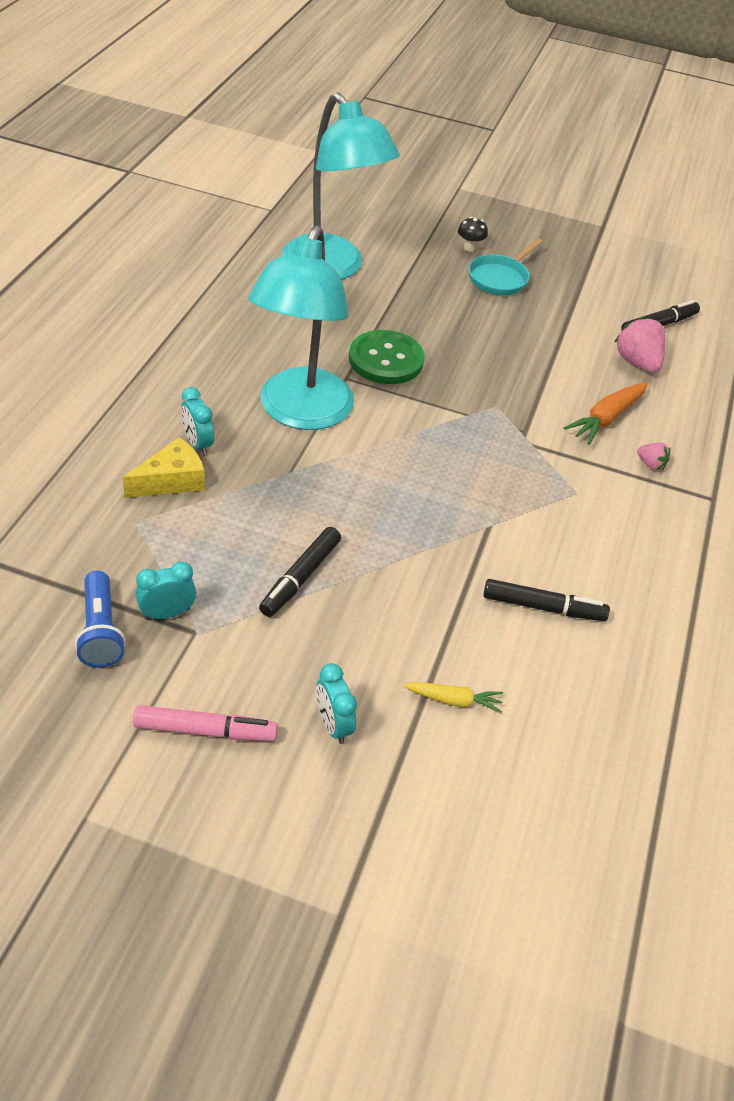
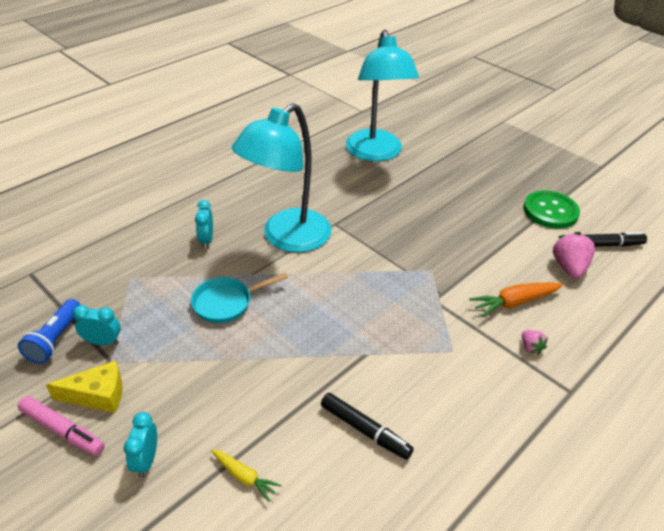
camera: 30 degrees right, 5 degrees down
yellow cheese [122,437,205,498] -> yellow cheese moved to [46,361,122,413]
black marker [259,527,341,617] -> none
green button [349,330,425,384] -> green button moved to [523,190,580,229]
black mushroom [458,217,488,252] -> none
turquoise pan [469,238,543,296] -> turquoise pan moved to [191,273,288,323]

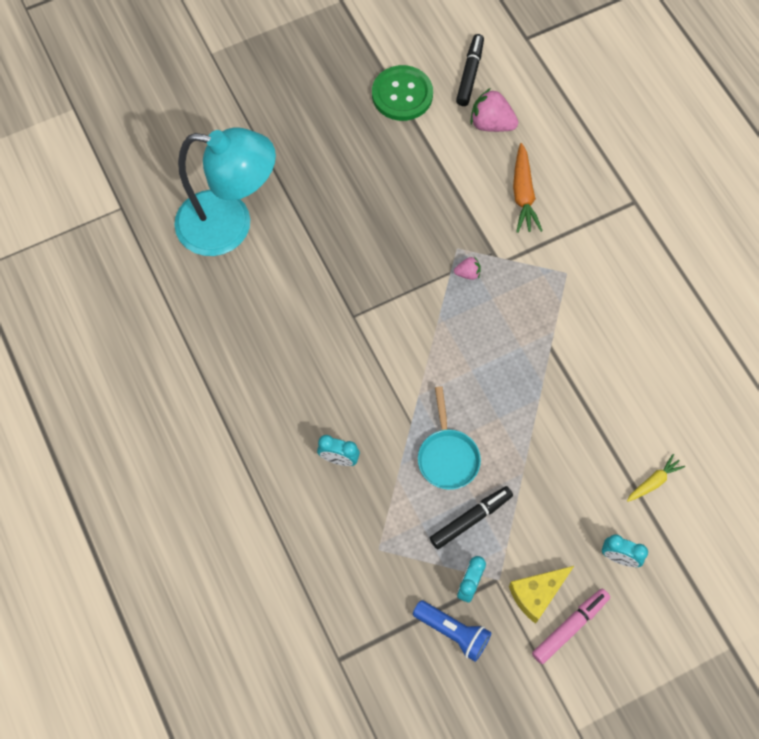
camera: 70 degrees left, 25 degrees up
yellow cheese [46,361,122,413] -> yellow cheese turned 135 degrees counterclockwise [509,566,574,624]
turquoise lamp [232,103,331,252] -> none
black marker [321,393,414,460] -> black marker moved to [430,486,513,549]
pink strawberry [522,330,548,355] -> pink strawberry moved to [454,256,481,280]

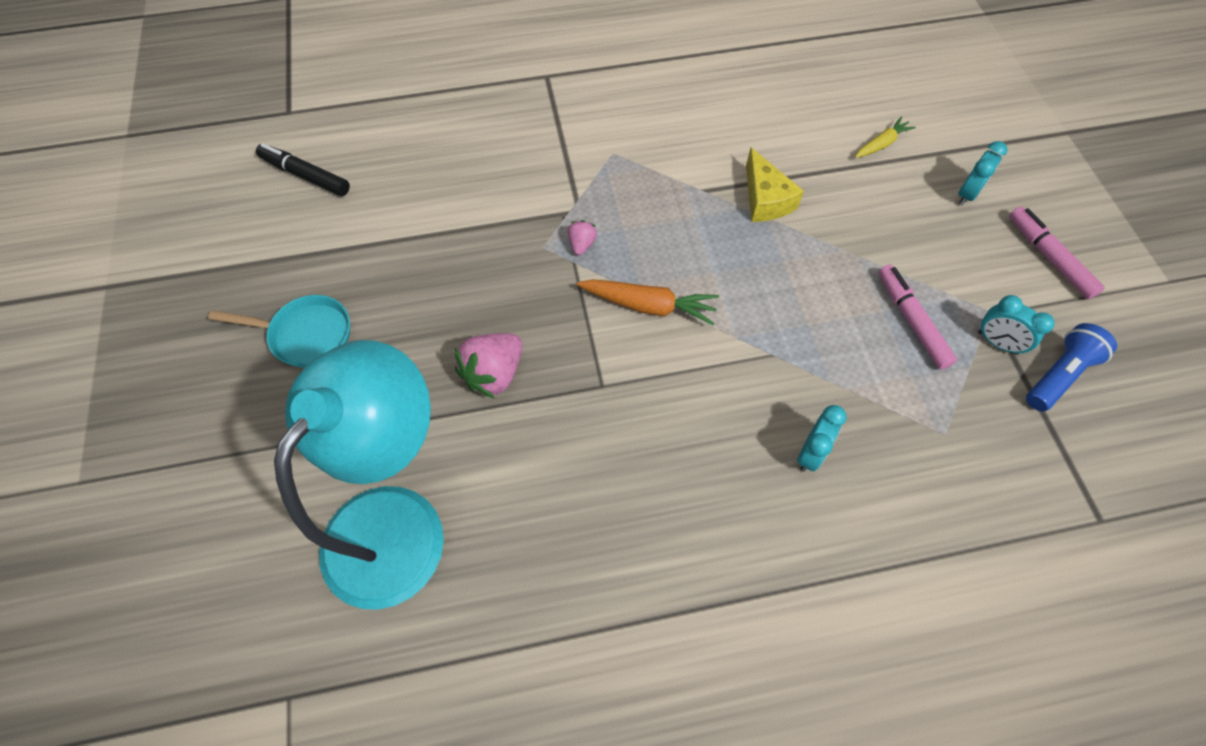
camera: 75 degrees left, 5 degrees down
green button [372,65,433,121] -> none
turquoise pan [418,386,481,490] -> turquoise pan moved to [208,295,350,368]
black marker [430,486,513,549] -> pink marker [878,264,957,370]
pink strawberry [470,88,518,132] -> pink strawberry moved to [455,333,522,398]
yellow cheese [509,566,574,624] -> yellow cheese moved to [746,148,804,222]
orange carrot [513,143,543,233] -> orange carrot moved to [577,279,719,325]
yellow carrot [627,454,685,502] -> yellow carrot turned 75 degrees clockwise [855,117,916,158]

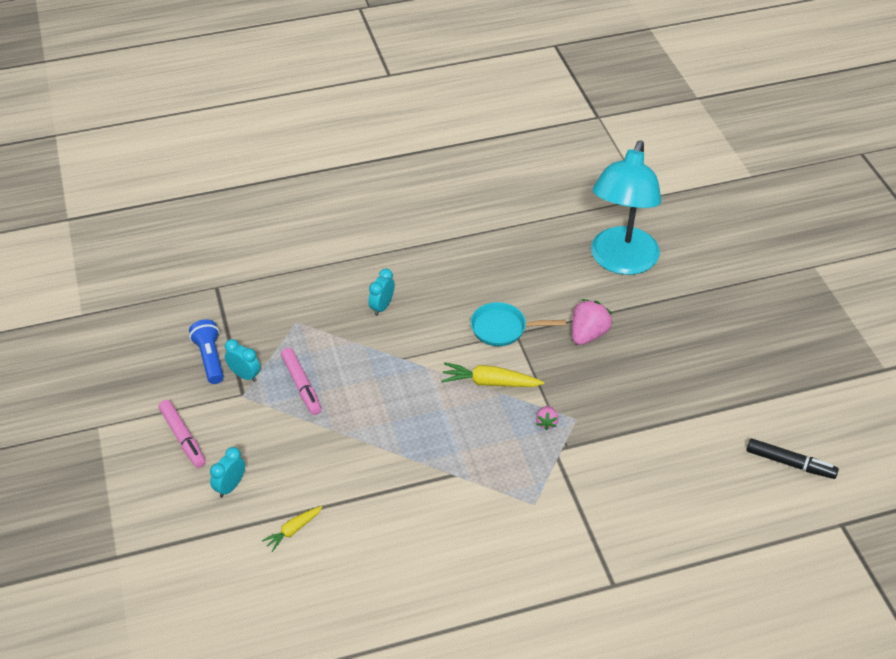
camera: 175 degrees right, 15 degrees down
turquoise pan [208,295,350,368] -> turquoise pan moved to [471,302,566,346]
orange carrot [577,279,719,325] -> yellow carrot [441,362,544,387]
yellow cheese [746,148,804,222] -> none
blue flashlight [1026,323,1117,412] -> blue flashlight turned 120 degrees clockwise [189,319,224,384]

